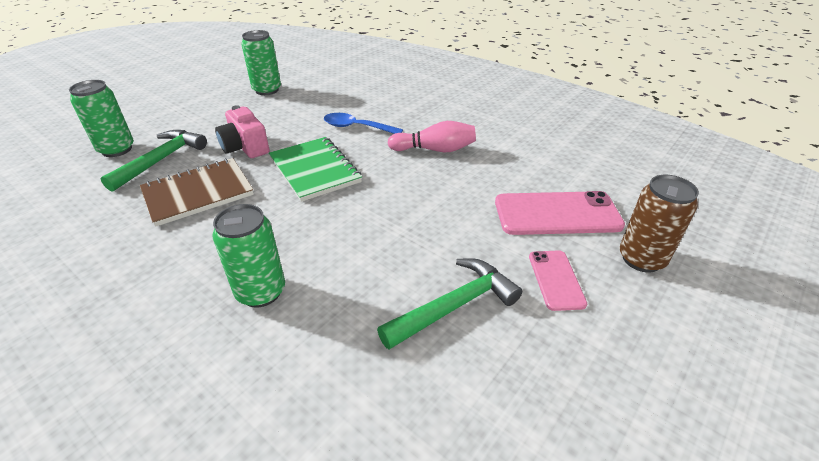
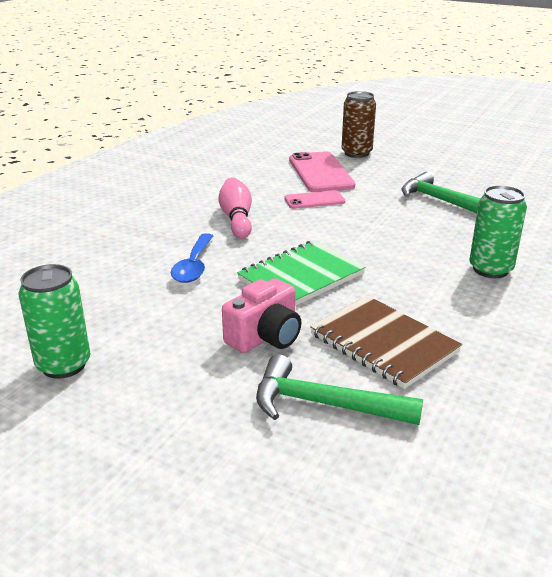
camera: 100 degrees left, 10 degrees down
green can [69,80,134,157] -> none
pink phone [529,250,587,311] -> pink phone moved to [285,190,345,209]

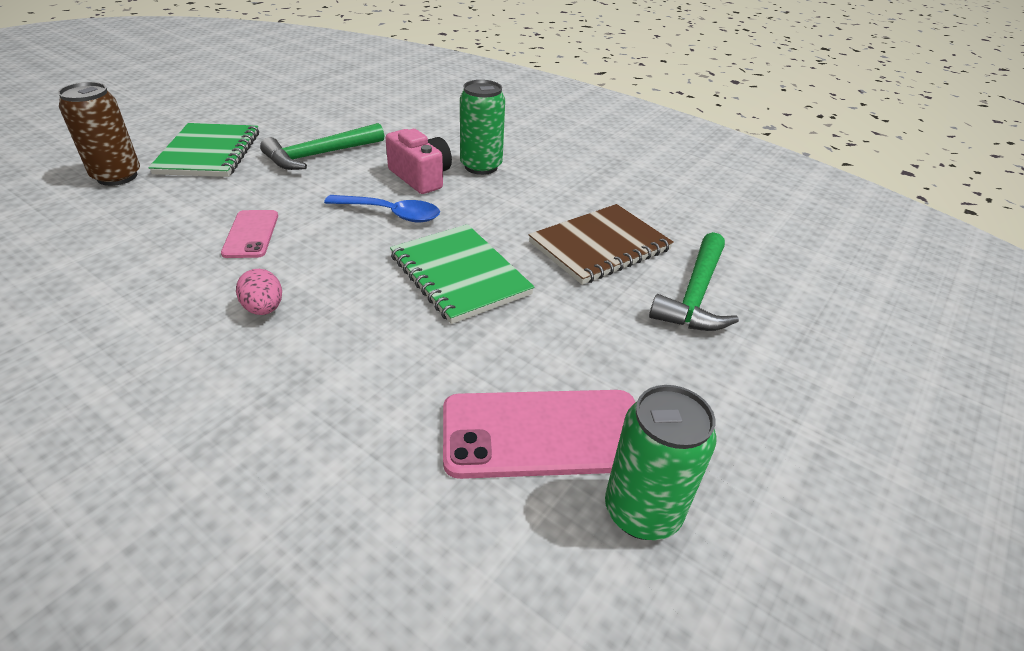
camera: 85 degrees left, 10 degrees up
blue spoon [171,233,213,283] -> blue spoon moved to [324,195,440,222]
pink bowling pin [219,177,252,239] -> pink egg [236,269,282,315]
pink camera [222,278,301,353] -> pink camera moved to [386,129,452,194]
pink phone [289,151,355,192] -> pink phone moved to [443,390,635,479]
none -> green notebook [148,123,259,177]

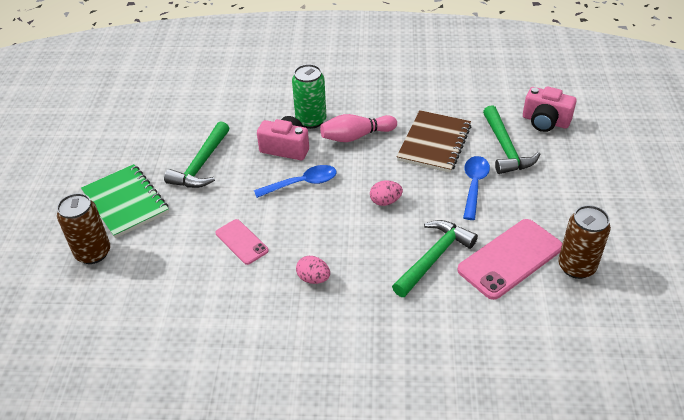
camera: 30 degrees left, 5 degrees up
green notebook [390,224,534,324] -> pink egg [370,180,403,206]
green can [605,385,716,540] -> brown can [558,205,611,279]
none -> pink bowling pin [320,114,397,142]
none -> green hammer [392,220,478,297]
none -> blue spoon [463,156,490,220]
none -> pink camera [523,86,577,132]

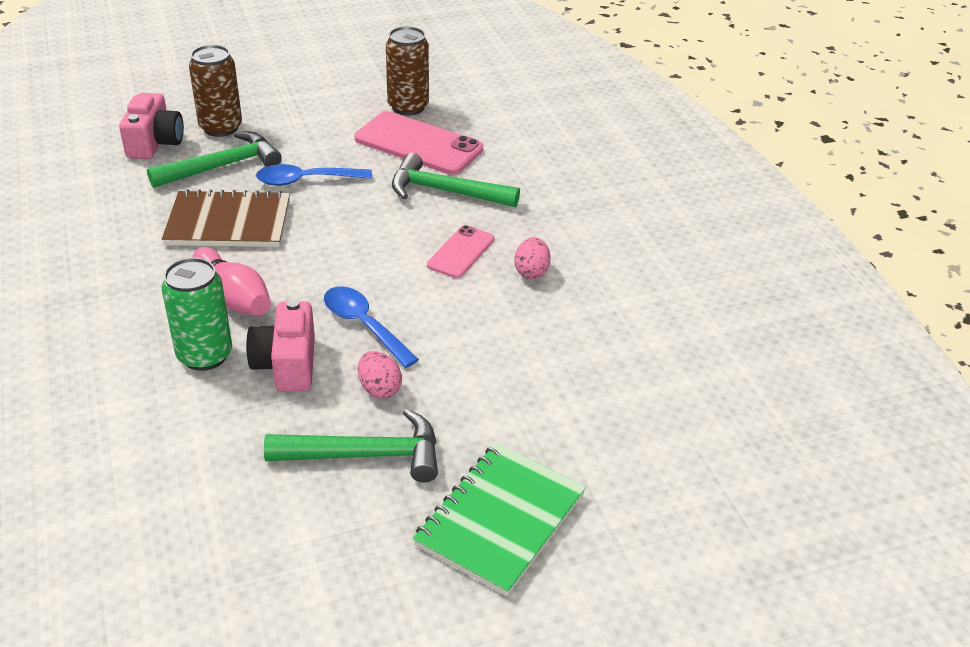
camera: 115 degrees left, 5 degrees down
brown can [57,193,110,264] -> brown can moved to [189,45,242,137]
pink phone [216,219,269,265] -> pink phone moved to [427,225,494,278]
pink egg [370,180,403,206] -> pink egg moved to [358,351,402,399]

